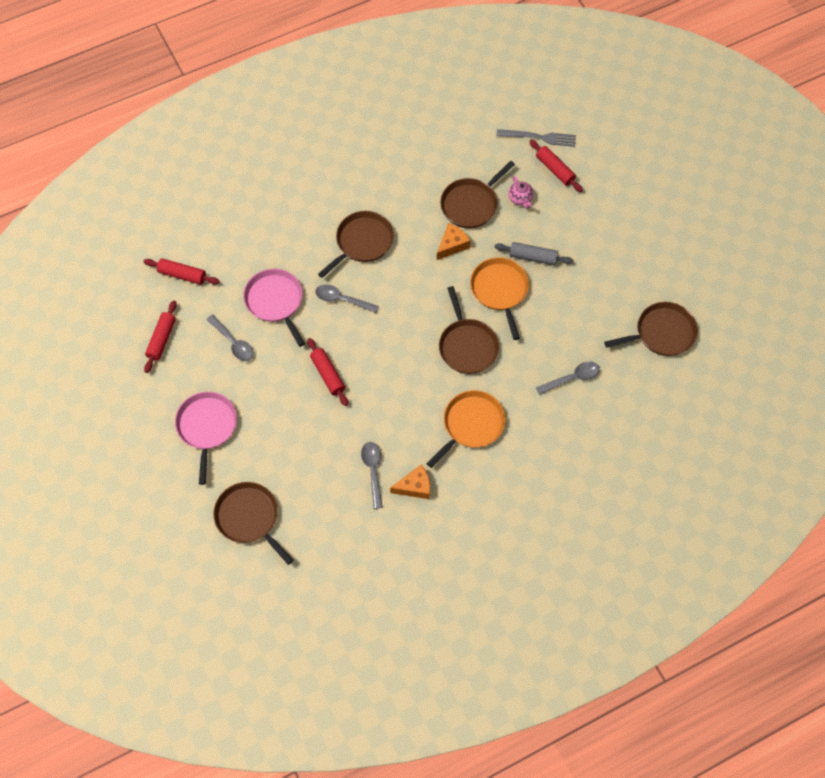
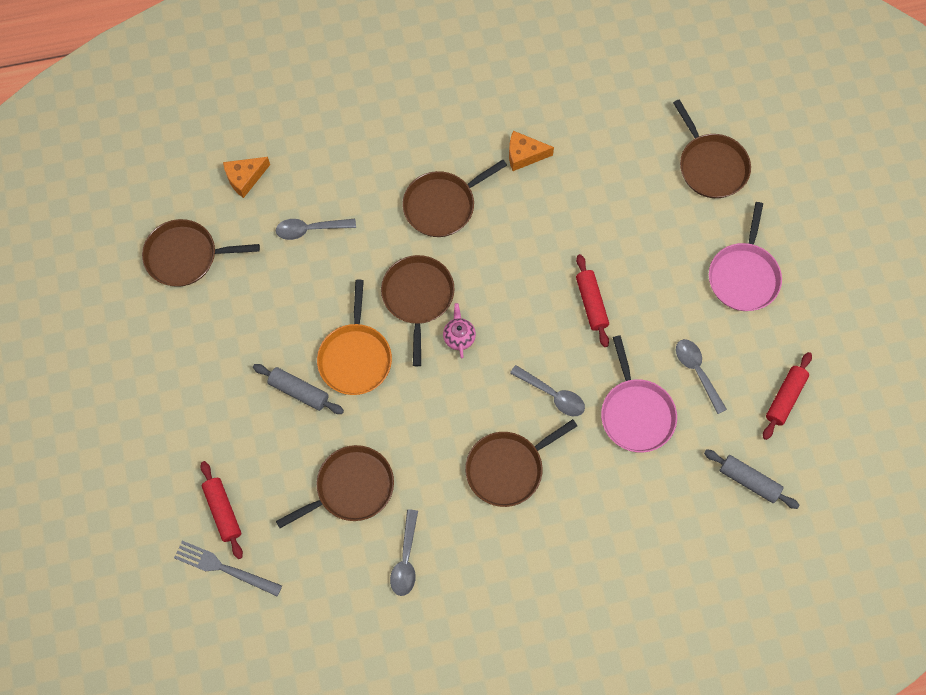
camera: 165 degrees left, 5 degrees up
red rolling pin [144,258,219,285] -> grey rolling pin [704,449,800,509]
grey spoon [361,442,383,509] -> grey spoon moved to [390,510,418,596]
orange pan [426,390,506,468] -> brown pan [402,160,507,237]
orange cheese [437,223,471,260] -> orange cheese moved to [223,157,270,198]
pink teapot [508,176,534,209] -> pink teapot moved to [443,303,476,359]

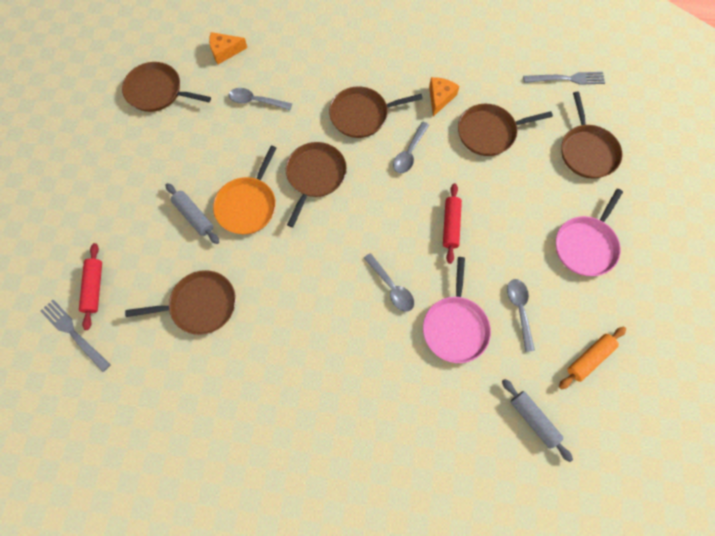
camera: 20 degrees right, 0 degrees up
grey spoon [390,510,418,596] -> grey spoon moved to [393,122,429,173]
pink teapot [443,303,476,359] -> none
brown pan [465,419,577,507] -> brown pan moved to [458,104,553,156]
orange cheese [509,131,554,171] -> orange cheese turned 90 degrees clockwise [429,77,459,116]
red rolling pin [763,352,812,440] -> orange rolling pin [559,327,626,390]
none -> grey fork [523,72,605,85]

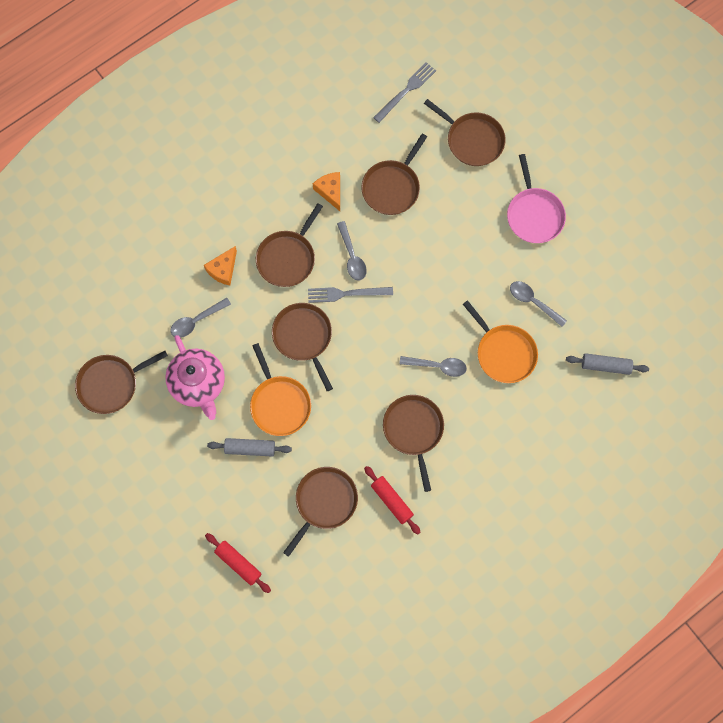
camera: 45 degrees left, 5 degrees up
grey fork [40,300,111,372] -> grey fork moved to [308,287,393,303]
orange cheese [209,32,247,64] -> orange cheese moved to [204,246,237,285]
pink pan [423,257,491,363] -> orange pan [463,300,538,383]
red rolling pin [443,183,462,264] -> red rolling pin moved to [364,466,421,534]
orange rolling pin [559,327,626,390] -> none
none -> pink teapot [165,335,225,420]
none -> brown pan [383,395,444,492]

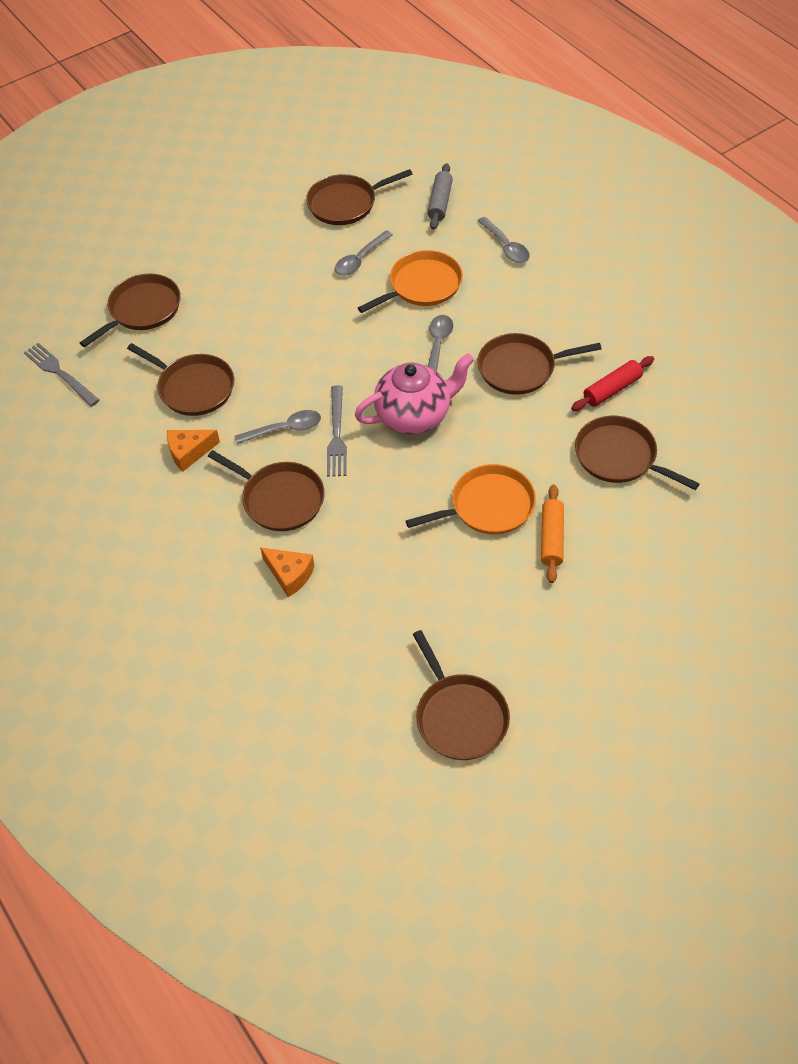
camera: 85 degrees left, 20 degrees down
pink teapot [165,335,225,420] -> pink teapot moved to [355,353,474,434]
grey spoon [170,298,231,338] -> grey spoon moved to [478,217,530,263]
red rolling pin [205,533,271,593] -> none
grey rolling pin [207,438,292,457] -> orange rolling pin [541,484,564,583]
brown pan [272,303,333,391] -> brown pan moved to [306,169,412,225]
pink pan [507,154,566,243] -> none

